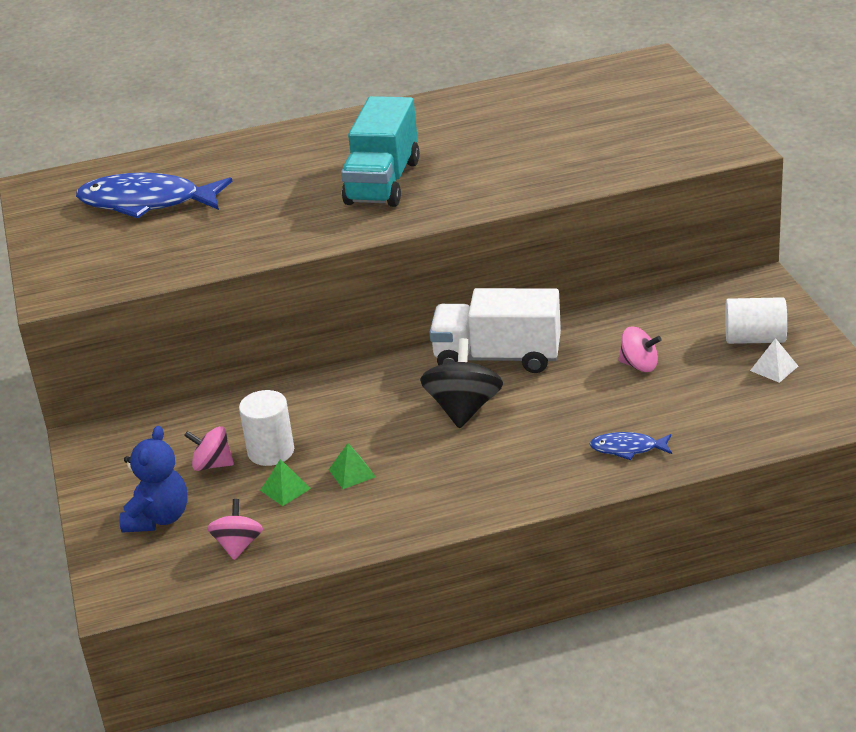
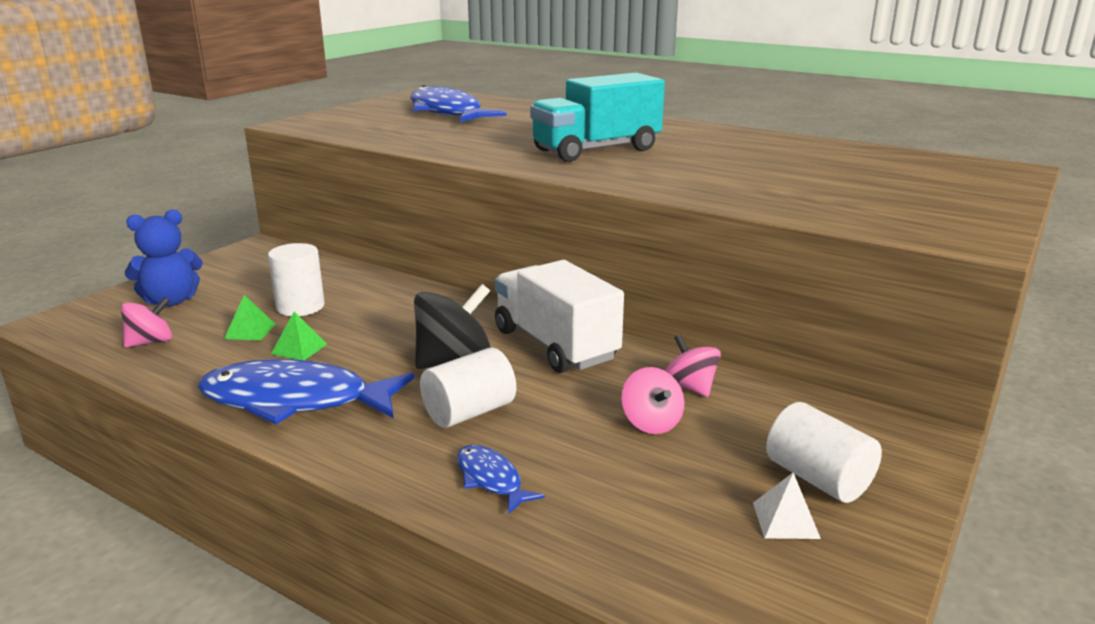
camera: 45 degrees right, 10 degrees down
pink spinning top [184,426,234,471] -> pink spinning top moved to [665,334,721,397]
none -> blue fish [198,359,414,425]
none -> white cylinder [420,347,516,428]

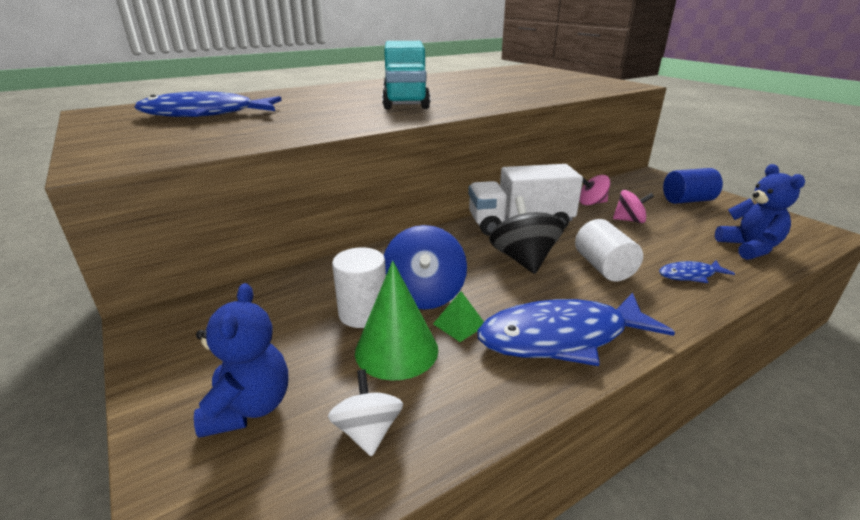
camera: 65 degrees left, 5 degrees up
pink spinning top [121,297,172,347] -> white spinning top [328,369,403,456]
blue fish [198,359,414,425] -> blue fish turned 45 degrees clockwise [477,293,675,366]
green pyramid [224,295,275,341] -> green cone [355,261,438,380]
white pyramid [753,473,821,539] -> none
white cylinder [766,402,882,503] -> blue cylinder [663,168,723,204]
none -> blue spinning top [384,225,467,310]
none -> blue teddy bear [715,164,805,260]

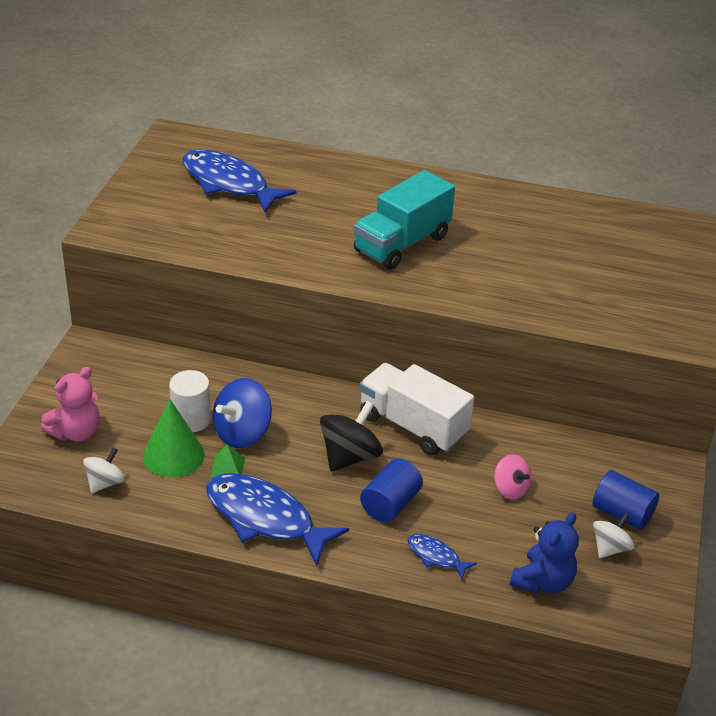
camera: 45 degrees right, 10 degrees up
blue teddy bear [194,283,288,438] -> pink teddy bear [41,367,100,442]
white cylinder [575,219,643,282] -> blue cylinder [360,458,423,523]
pink spinning top [579,175,610,205] -> none
none -> white spinning top [593,513,635,558]

